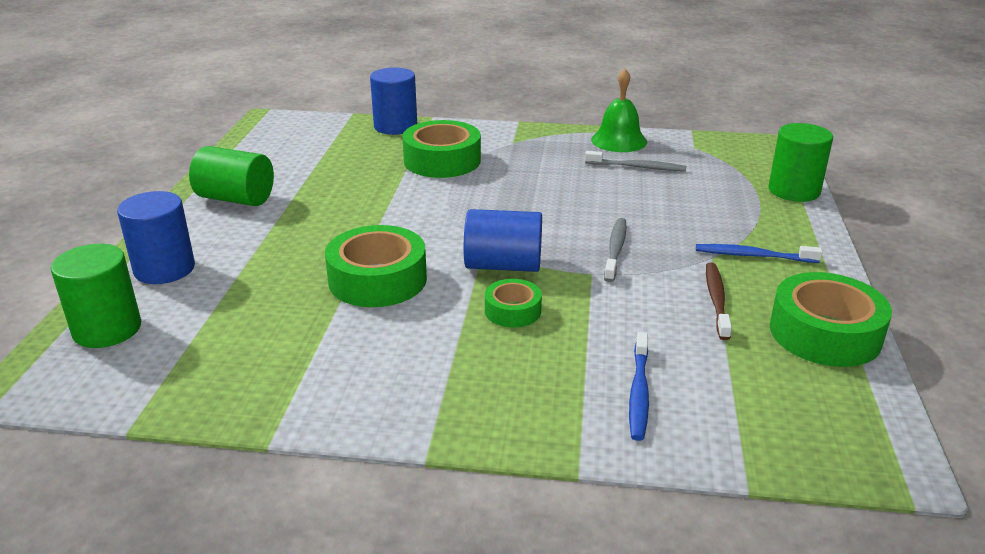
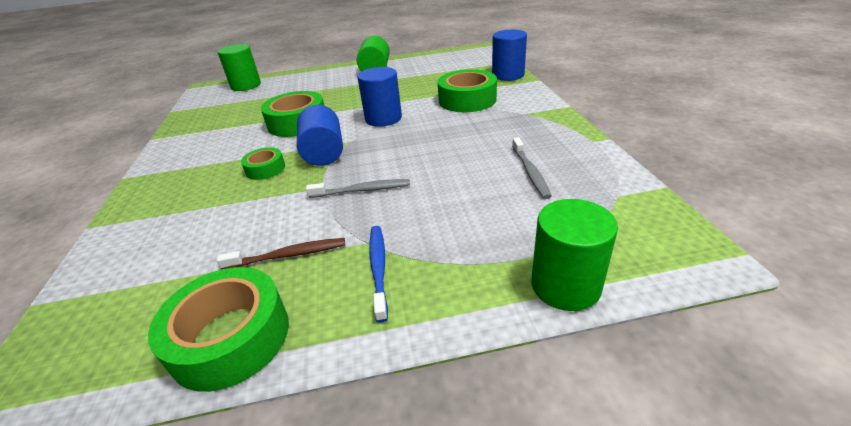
camera: 75 degrees right, 5 degrees up
blue cylinder [117,191,195,284] -> blue cylinder moved to [357,67,402,127]
green bell [591,69,647,152] -> none
blue toothbrush [629,332,649,441] -> none

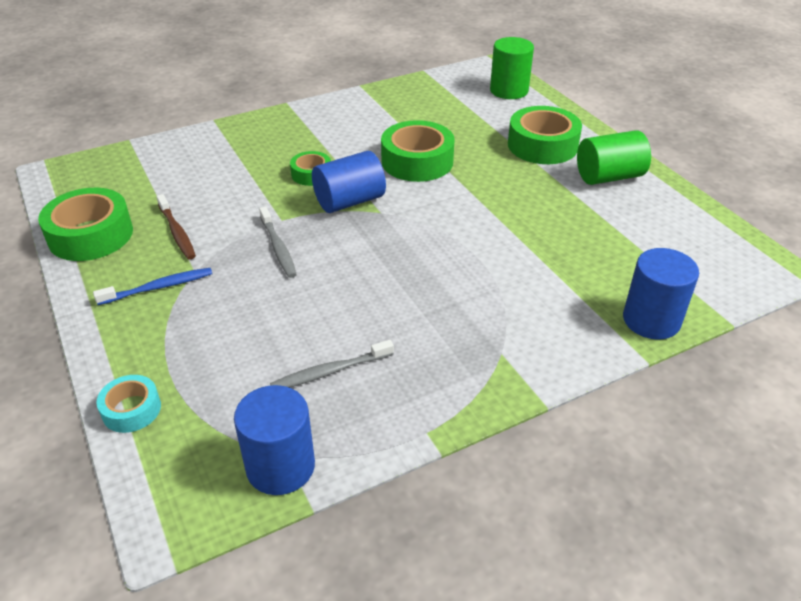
camera: 70 degrees right, 5 degrees up
blue cylinder [357,67,402,127] -> blue cylinder moved to [234,385,315,495]
green tape [438,69,497,112] -> green tape moved to [508,106,582,164]
green cylinder [531,199,618,311] -> turquoise tape [96,375,161,433]

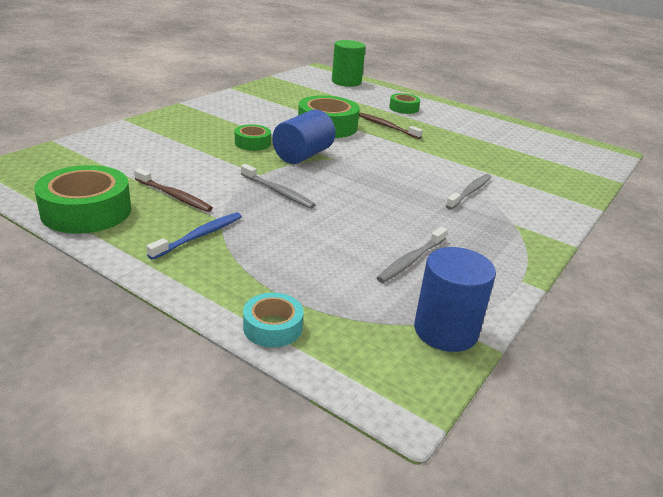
camera: 30 degrees left, 10 degrees down
green tape [508,106,582,164] -> green tape [389,93,420,114], size x0.55
green cylinder [577,130,651,185] -> none
blue cylinder [623,248,699,340] -> none
none -> brown toothbrush [359,113,423,139]
none -> grey toothbrush [446,174,491,209]

